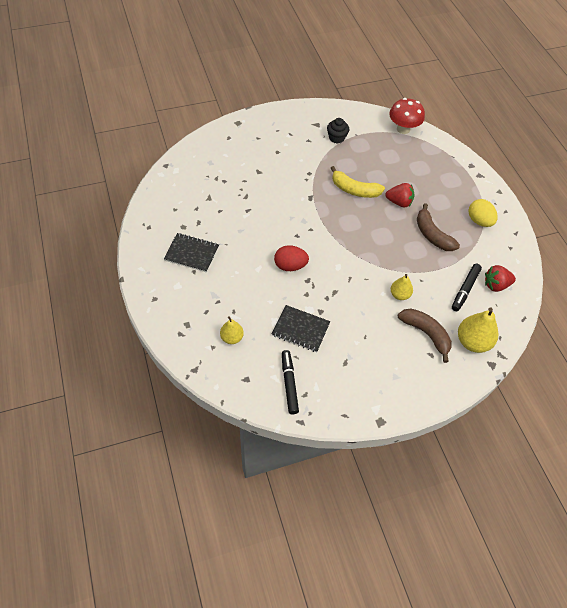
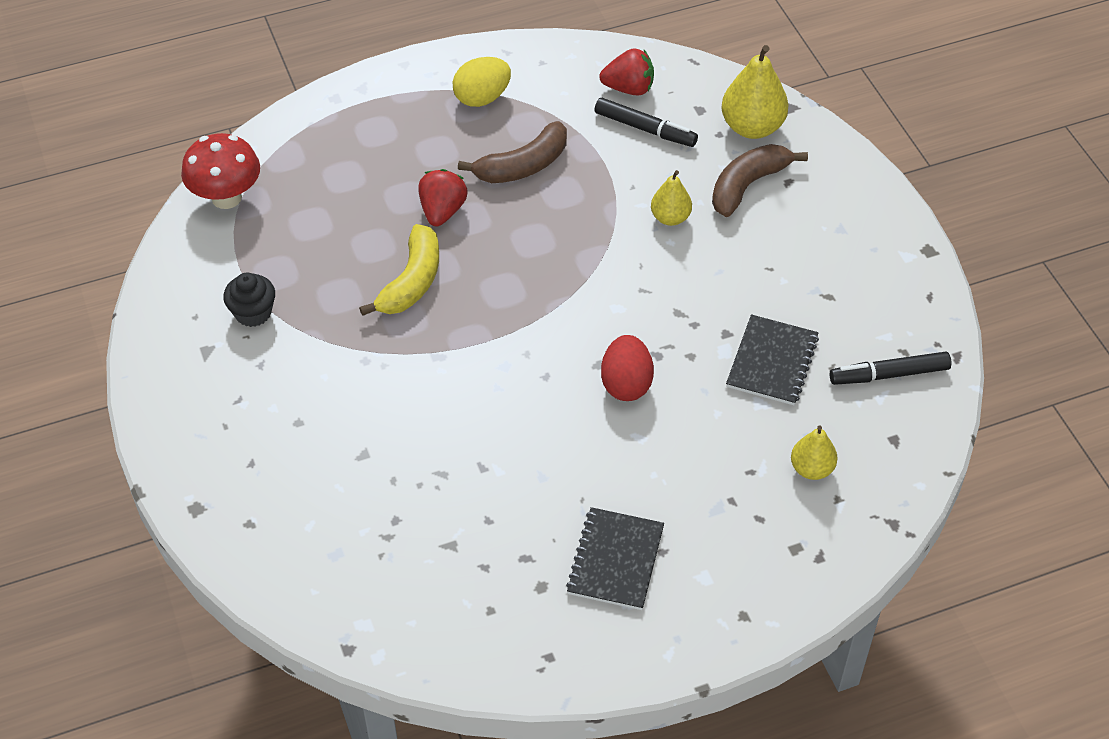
camera: 90 degrees left, 5 degrees down
red strawberry [485,265,516,292] -> red strawberry turned 75 degrees counterclockwise [599,48,654,96]

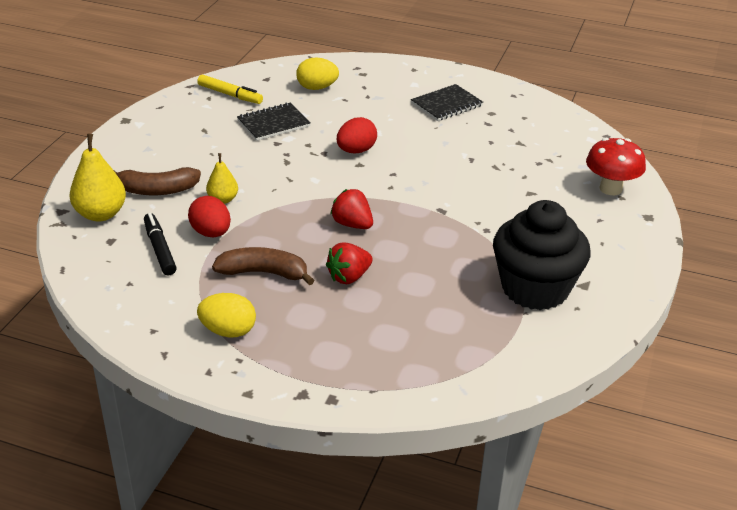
camera: 140 degrees left, 15 degrees down
red mushroom [181,133,260,209] -> red mushroom moved to [586,138,646,195]
black cupcake [223,272,275,327] -> black cupcake [493,200,590,310], size x2.26
yellow banana [359,224,439,316] -> none
red strawberry [599,48,654,96] -> red strawberry moved to [330,189,373,229]
yellow pear [791,426,838,480] -> yellow egg [296,58,339,90]
black marker [830,352,951,385] -> yellow marker [197,74,263,104]
none -> red egg [188,196,231,237]

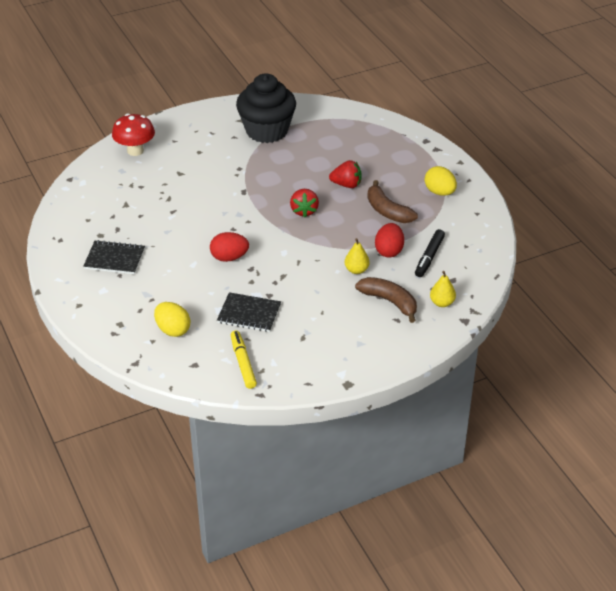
camera: 135 degrees left, 5 degrees up
yellow pear [70,134,126,222] -> yellow pear [430,271,456,307], size x0.60

